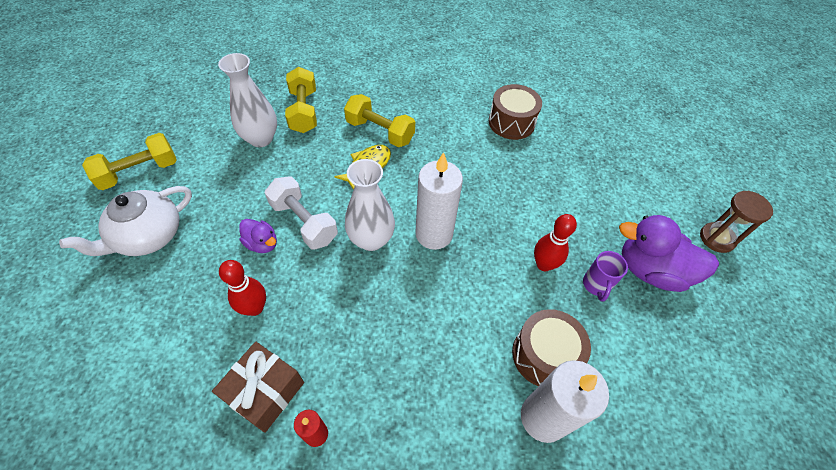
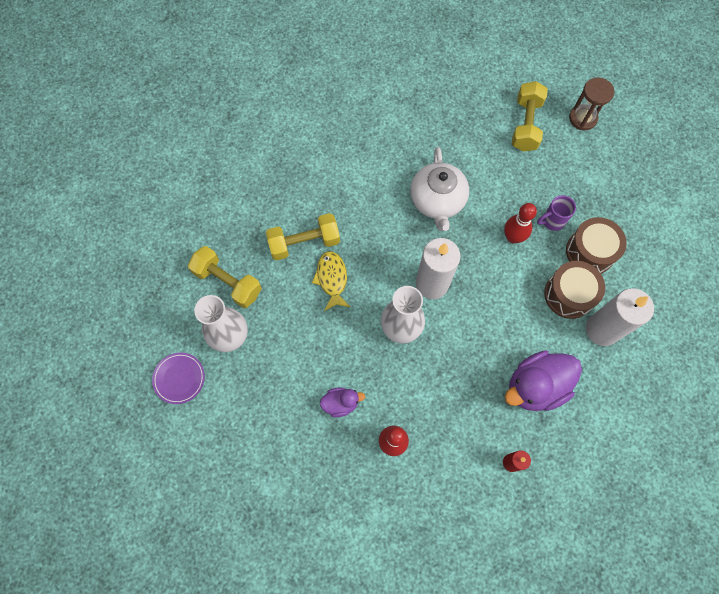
camera: 45 degrees left, 15 degrees up
white teapot [59,186,192,256] -> white teapot moved to [410,147,469,231]
yellow dumbbell [82,133,177,190] -> yellow dumbbell moved to [512,81,548,152]
brown gift [212,342,304,433] -> none
white dumbbell [265,176,338,250] -> none
brown drum [489,84,542,140] -> brown drum moved to [566,217,627,274]
purple mug [583,251,628,302] -> purple mug turned 105 degrees clockwise [537,195,576,231]
purple duck [619,215,719,292] -> purple duck moved to [505,350,582,411]
none -> purple plate [152,353,205,404]

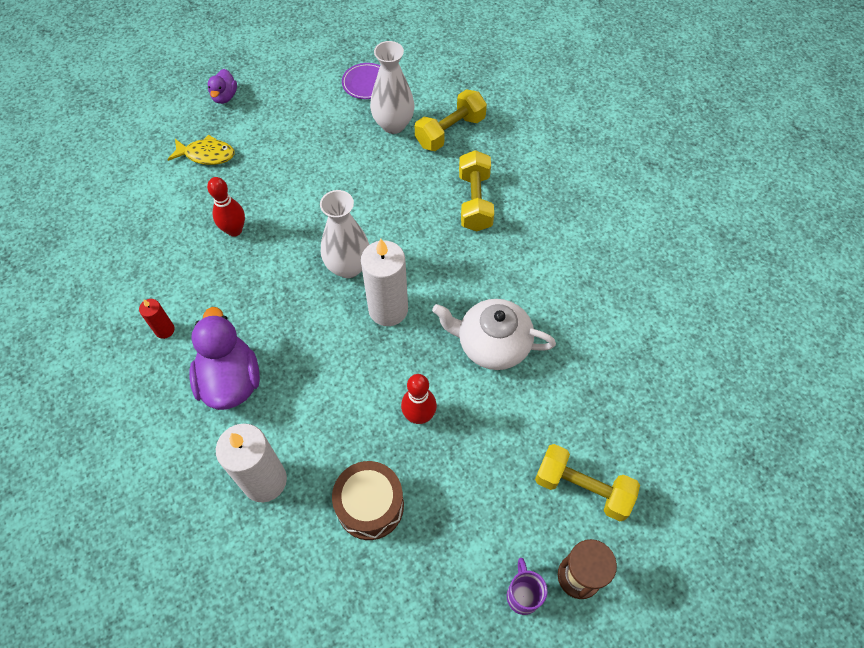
camera: 105 degrees right, 10 degrees down
yellow fish [312,251,350,311] -> yellow fish moved to [167,135,235,165]
purple duck [320,387,365,417] -> purple duck moved to [208,69,237,104]
purple mug [537,195,576,231] -> purple mug moved to [507,558,548,615]
brown drum [544,261,605,319] -> none

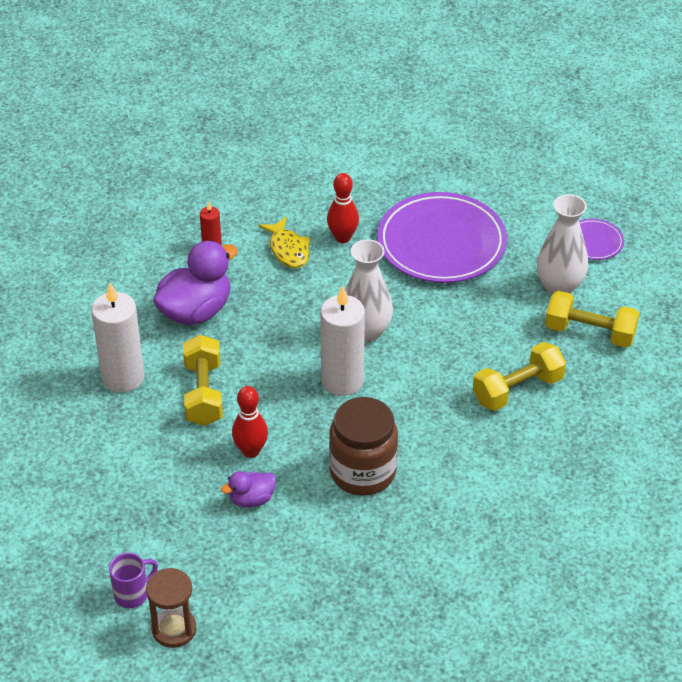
camera: 60 degrees right, 15 degrees down
yellow fish [167,135,235,165] -> yellow fish moved to [258,217,310,268]
purple duck [208,69,237,104] -> purple duck moved to [221,471,276,508]
brown drum [332,461,404,540] -> none
white teapot [432,299,556,370] -> brown jar [329,397,398,496]
yellow dumbbell [535,444,640,521] -> yellow dumbbell moved to [183,335,223,426]
none -> purple plate [377,192,507,283]

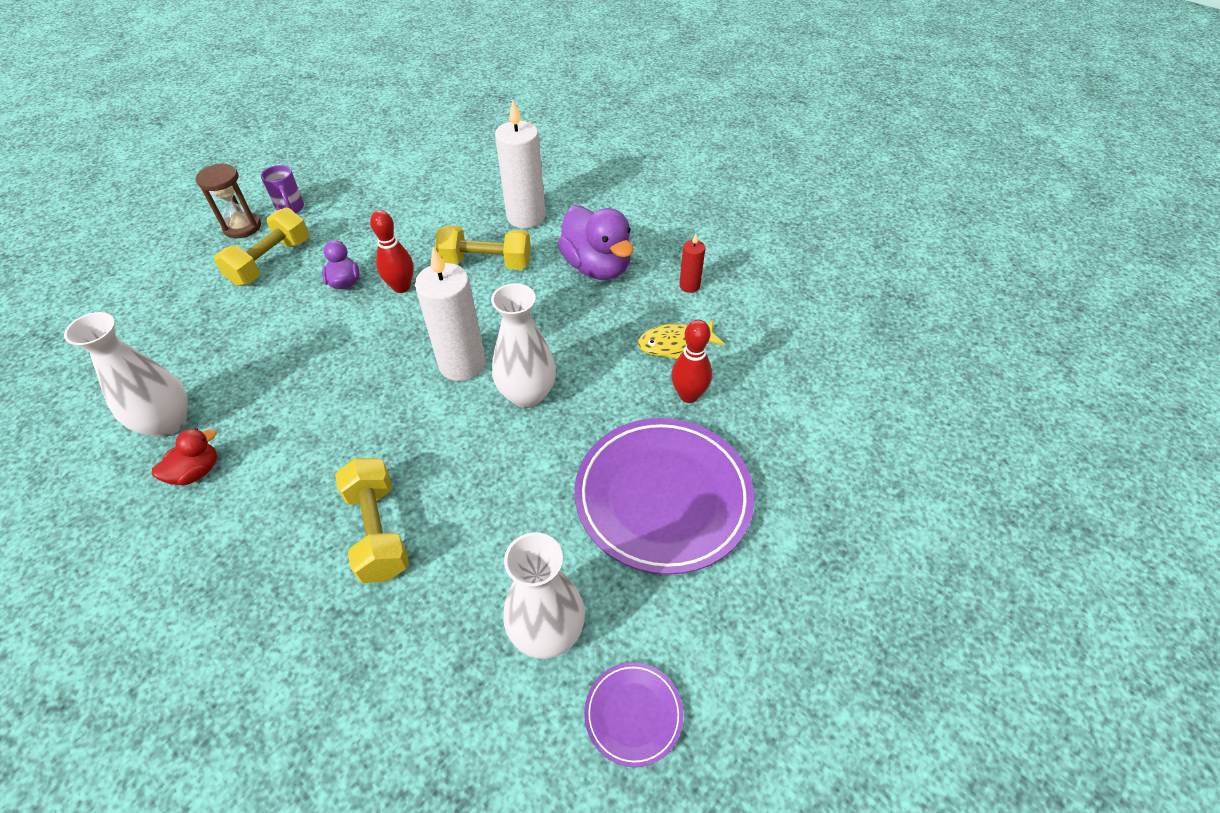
camera: 100 degrees right, 5 degrees up
brown jar [329,397,398,496] -> none
yellow dumbbell [545,291,640,348] -> yellow dumbbell moved to [214,208,309,286]
none -> white vase [64,312,188,437]
none -> red duck [152,428,217,485]

